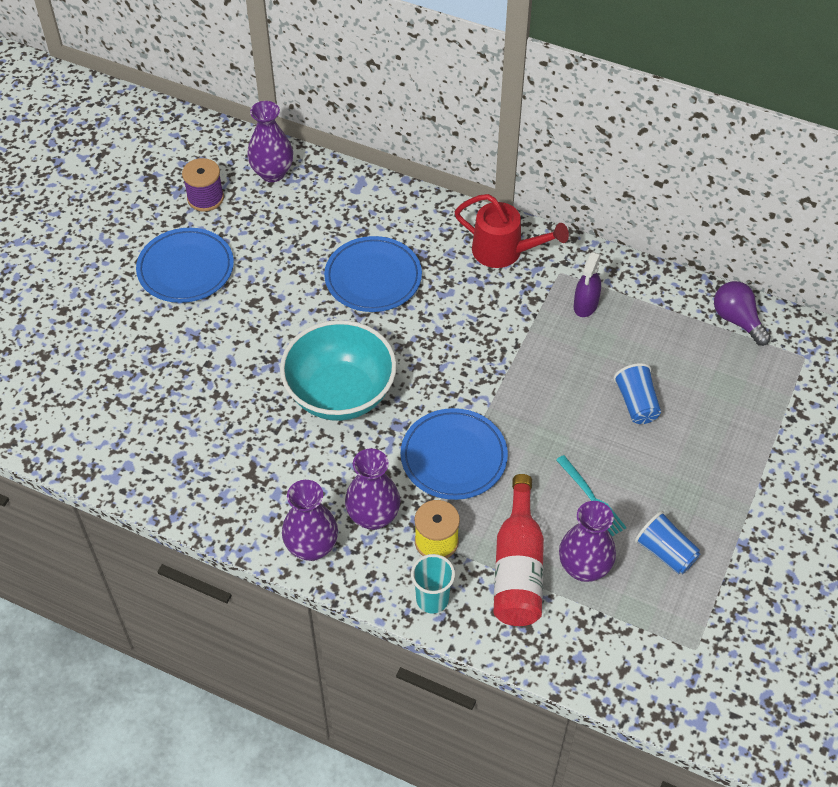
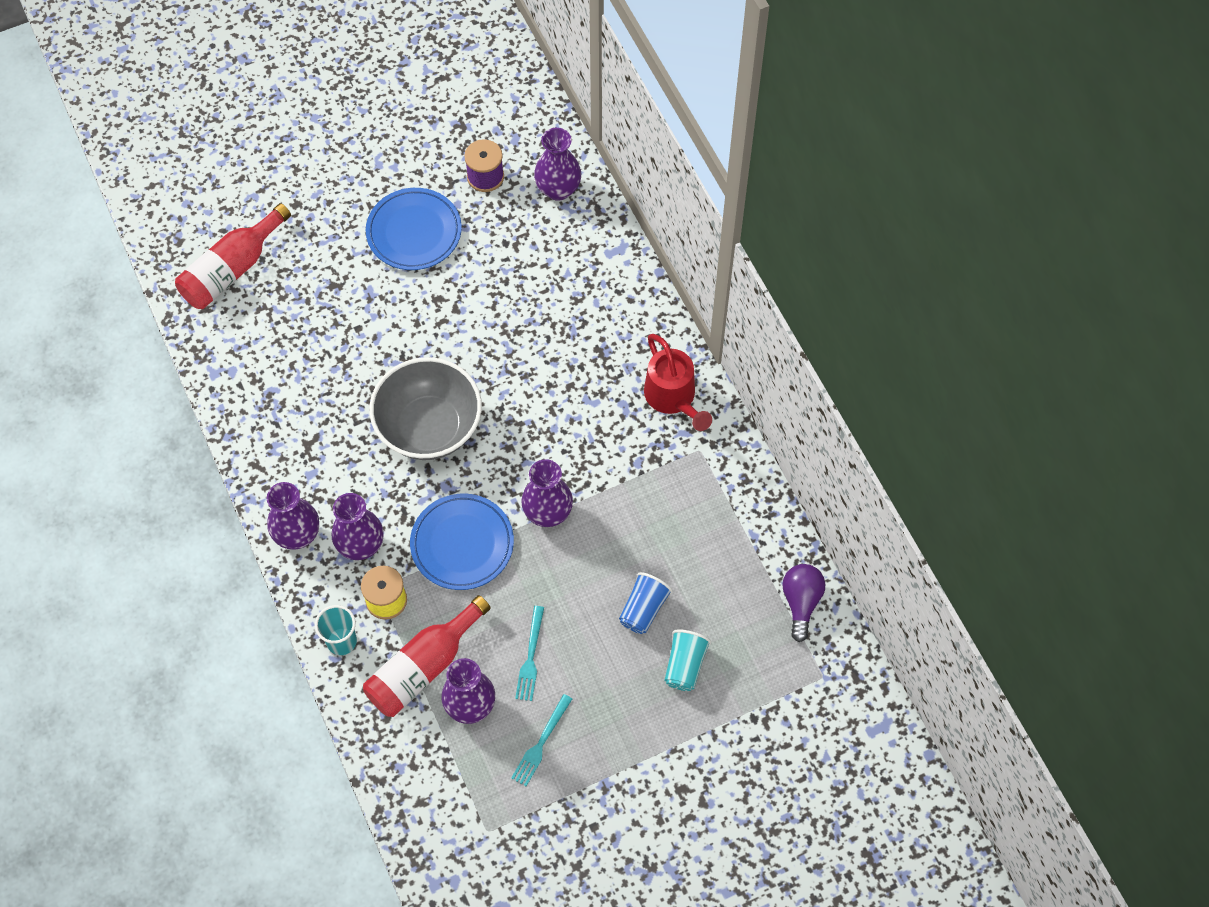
camera: 40 degrees right, 10 degrees up
turquoise bowl [280,320,397,421] -> grey bowl [369,357,482,460]
blue plate [324,236,422,312] -> none
purple spray bottle [574,252,601,317] -> none
blue cup [635,511,700,574] -> turquoise fork [511,694,572,786]
none -> red bottle [175,203,291,309]
none -> purple vase [521,459,573,527]
none -> turquoise cup [664,629,711,691]

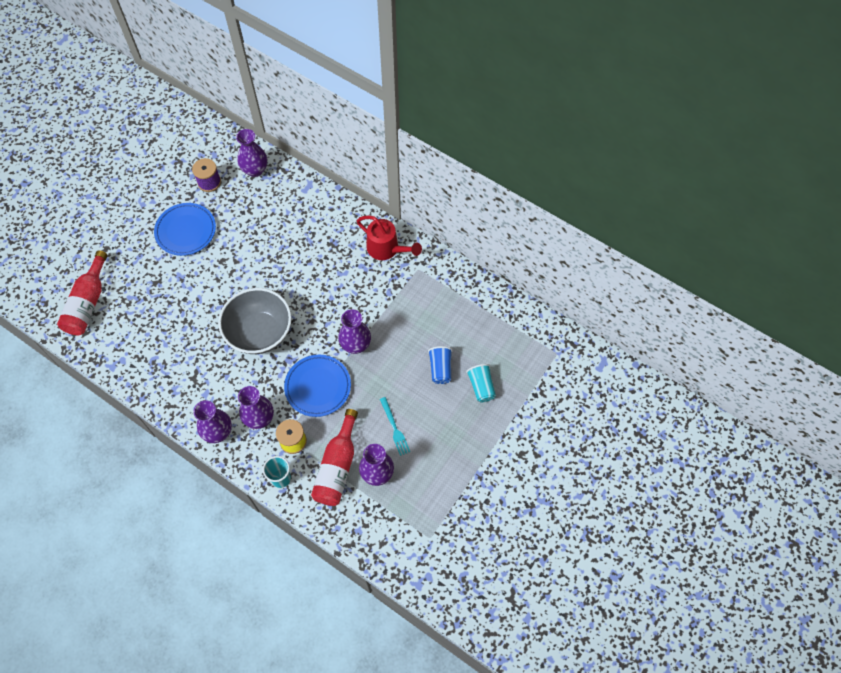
camera: 30 degrees left, 0 degrees up
turquoise fork [511,694,572,786] -> none
purple light bulb [782,564,825,642] -> none

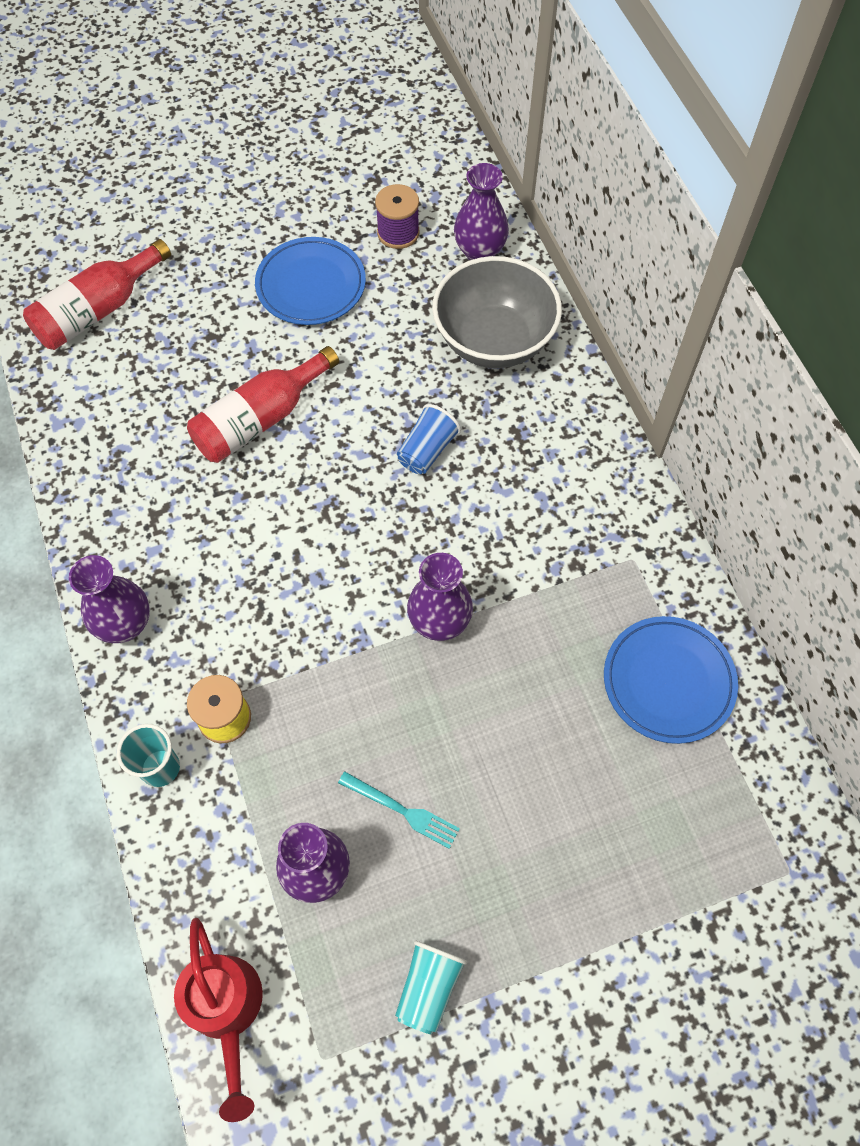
camera: 35 degrees right, 0 degrees up
grey bowl [218,288,292,354] -> grey bowl moved to [432,256,562,368]
purple vase [238,386,274,429] -> none
blue plate [284,355,351,417] -> blue plate moved to [604,616,738,744]
red bottle [311,409,358,506] -> red bottle moved to [187,346,339,463]
red watering can [357,215,422,260] -> red watering can moved to [174,918,263,1122]
turquoise fork [380,397,410,456] -> turquoise fork turned 75 degrees counterclockwise [338,772,460,849]
blue cup [428,346,453,384] -> blue cup moved to [397,404,461,474]
turquoise cup [466,364,496,402] -> turquoise cup moved to [395,941,467,1035]

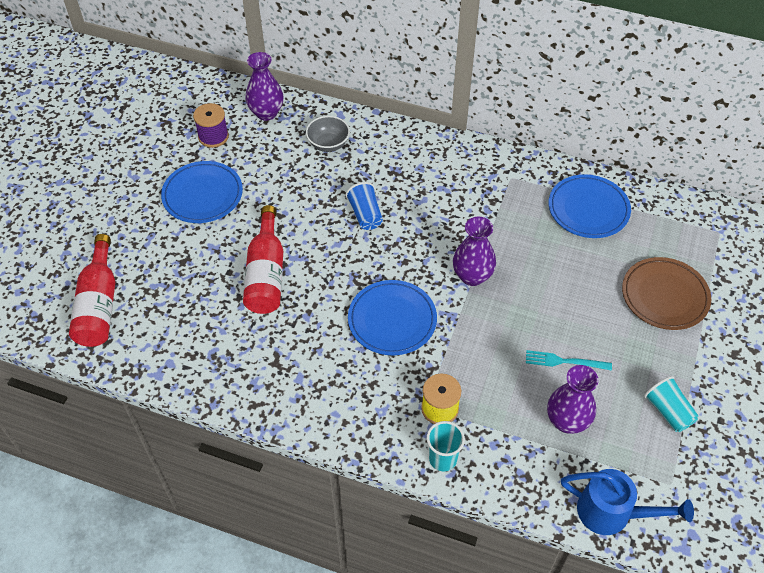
camera: 50 degrees left, 10 degrees down
purple vase [69,555,150,643] -> none
red watering can [174,918,263,1122] -> blue watering can [561,469,694,535]
turquoise fork [338,772,460,849] -> turquoise fork turned 150 degrees counterclockwise [526,350,612,371]
grey bowl [432,256,562,368] -> grey bowl [306,116,350,152], size x0.51
none -> blue plate [348,280,437,355]
none -> brown plate [622,257,712,330]

